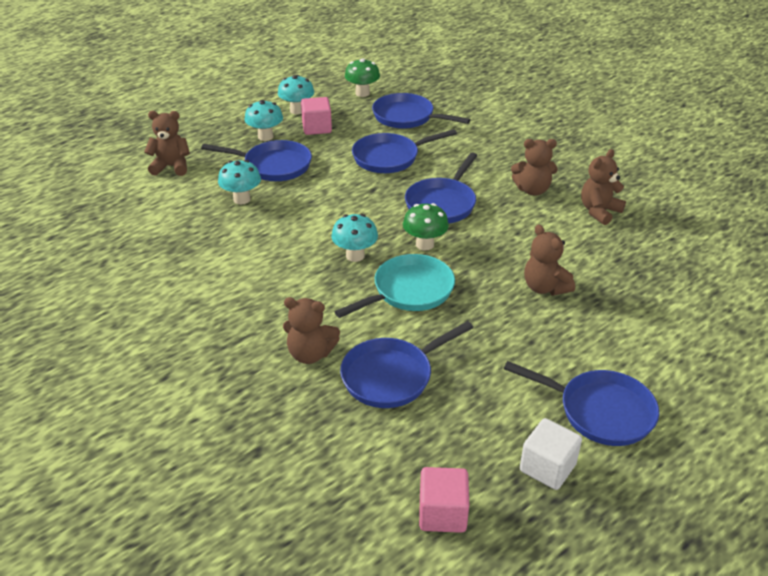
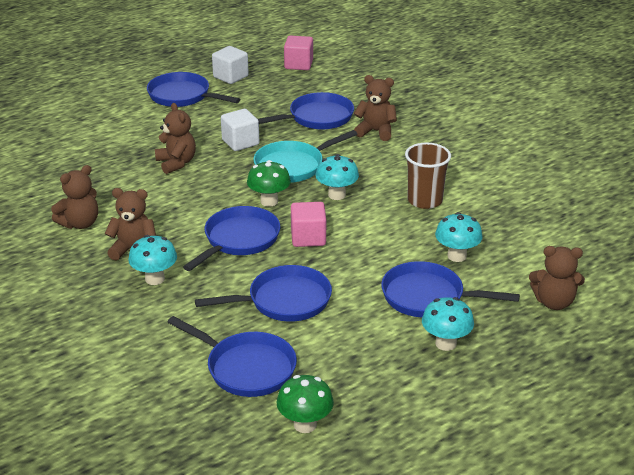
camera: 175 degrees left, 5 degrees down
turquoise mushroom [278,75,314,114] -> turquoise mushroom moved to [128,235,177,285]
pink cube [301,97,332,135] -> pink cube moved to [291,202,326,247]
none -> white cube [221,109,259,151]
none -> brown cup [405,142,451,209]

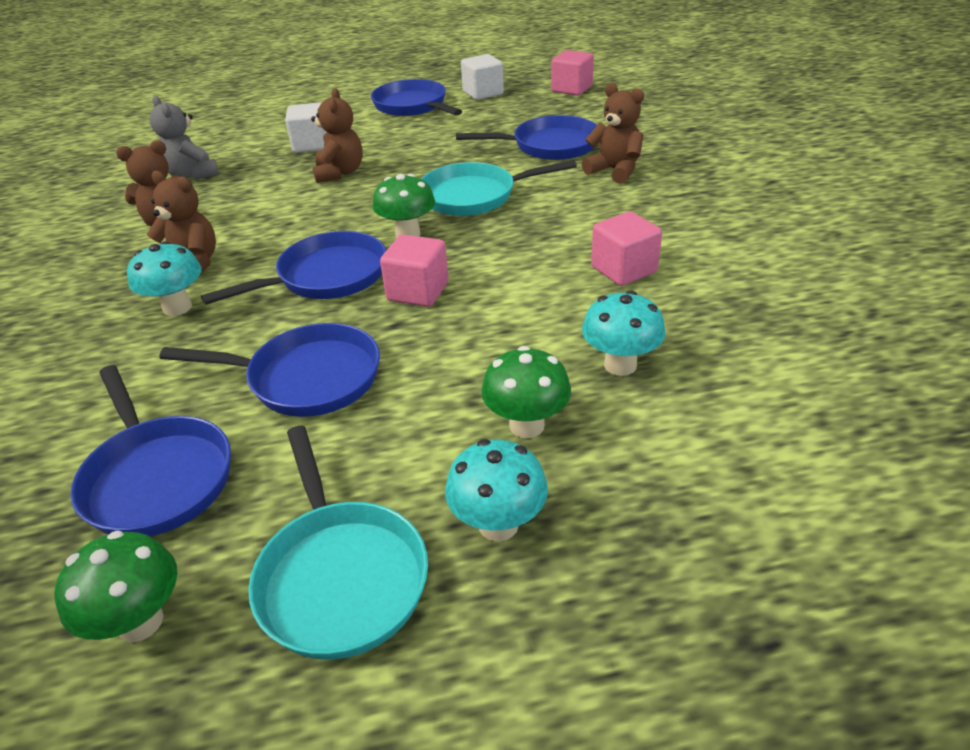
camera: 25 degrees right, 5 degrees up
white cube [221,109,259,151] -> white cube moved to [285,102,326,153]
turquoise mushroom [316,154,359,200] -> none
blue pan [381,261,520,317] -> green mushroom [481,346,571,438]
brown cup [405,142,451,209] -> pink cube [591,211,662,286]
brown teddy bear [529,246,585,310] -> none
none -> grey teddy bear [149,96,219,180]
none -> turquoise pan [248,426,428,660]

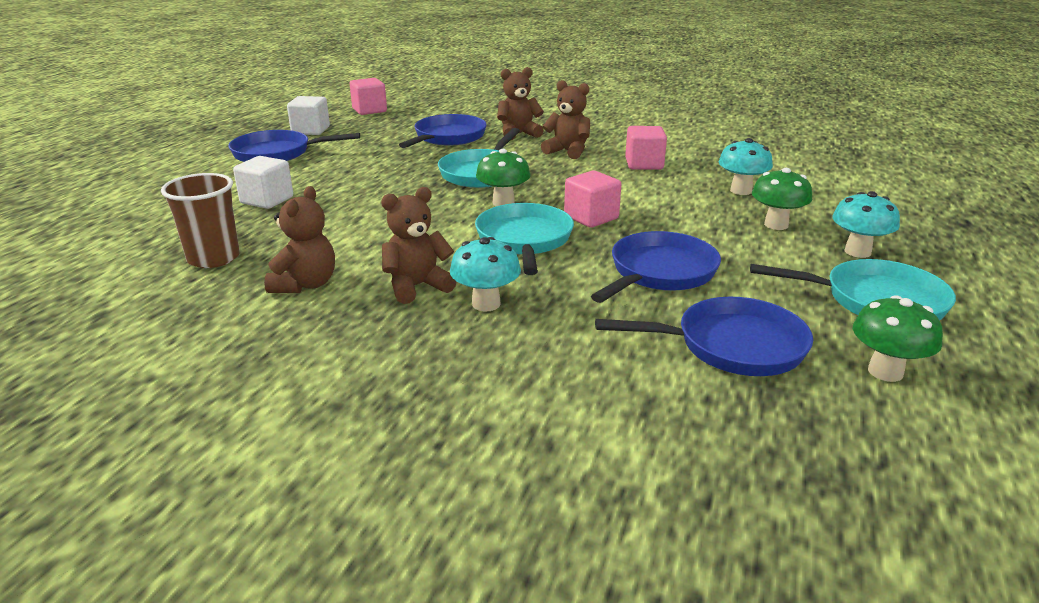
camera: 60 degrees left, 10 degrees down
grey teddy bear [149,96,219,180] -> brown cup [161,173,240,268]
blue pan [201,231,386,305] -> turquoise pan [475,203,574,275]
brown teddy bear [311,88,363,183] -> brown teddy bear moved to [541,80,590,159]

